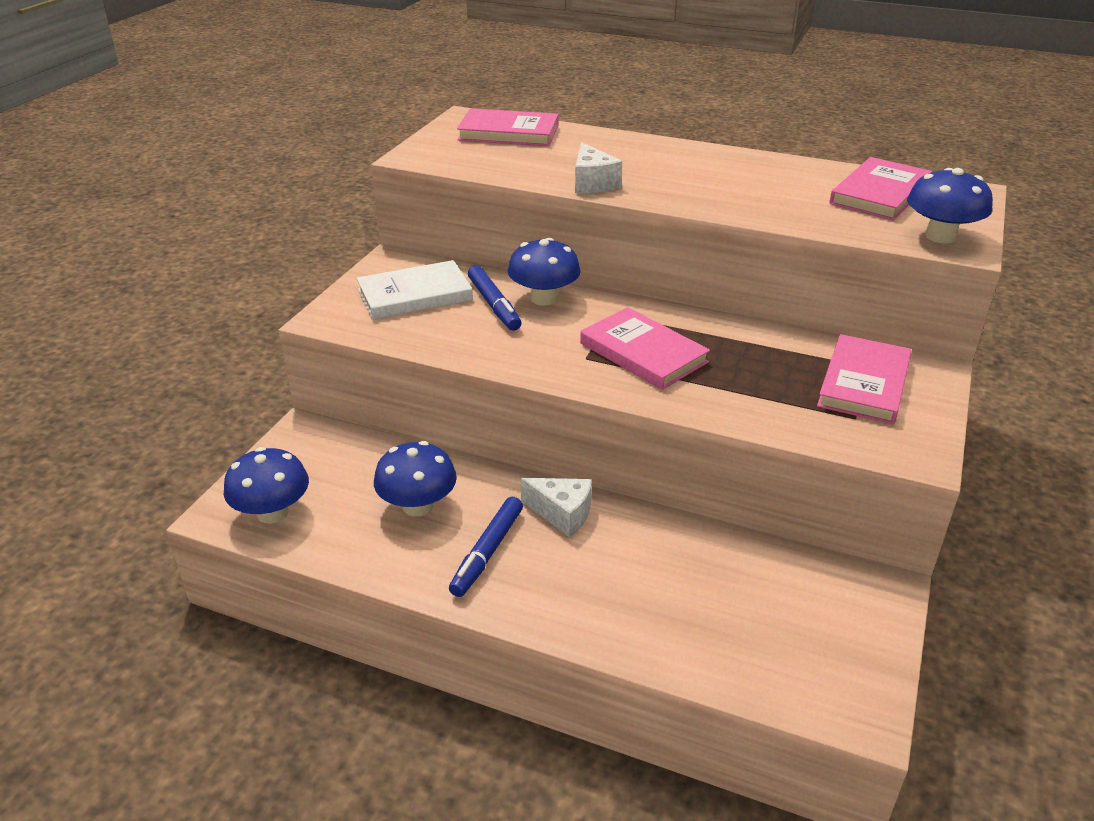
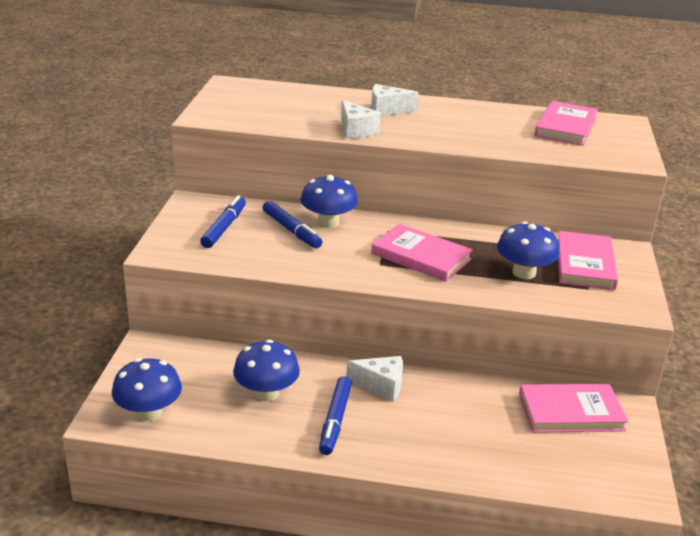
camera: 15 degrees left, 5 degrees down
white book [357,260,473,320] -> blue marker [200,195,246,248]
pink book [457,108,559,146] -> pink book moved to [519,384,628,433]
blue mushroom [907,168,993,244] -> blue mushroom moved to [497,221,560,279]
none -> white cheese [371,84,419,116]

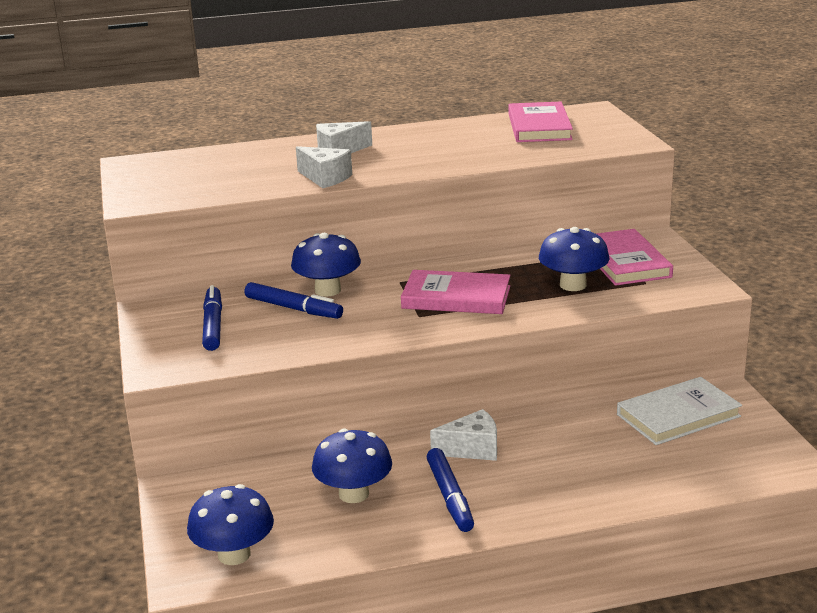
camera: 20 degrees left, 5 degrees down
pink book [519,384,628,433] -> white book [617,377,742,445]

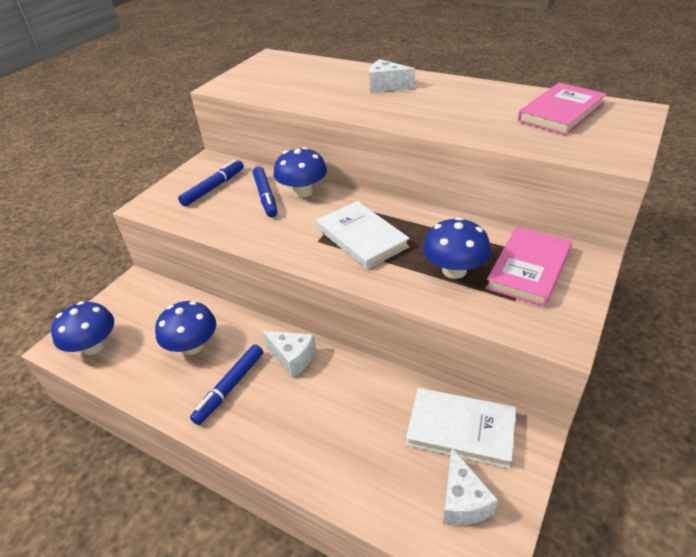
camera: 45 degrees right, 15 degrees up
white cheese [296,146,352,188] -> white cheese moved to [443,447,498,526]
pink book [401,270,510,314] -> white book [317,201,410,269]

